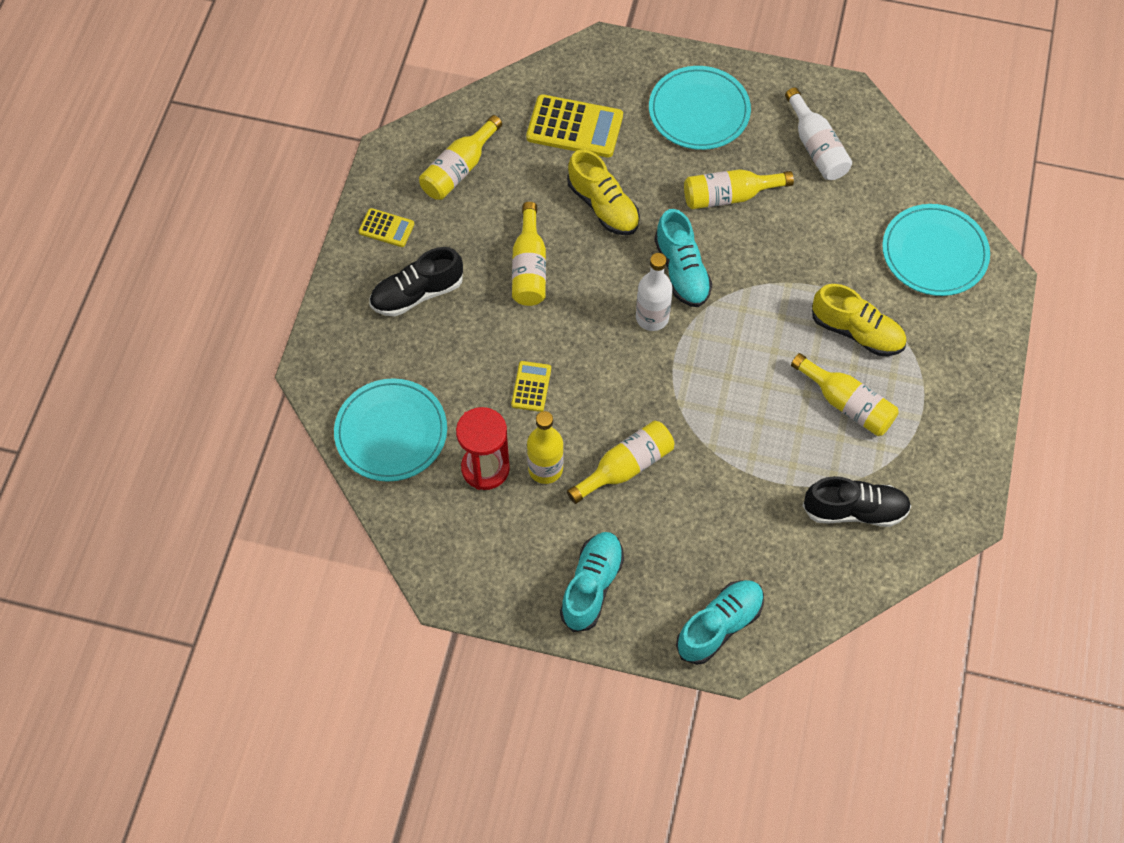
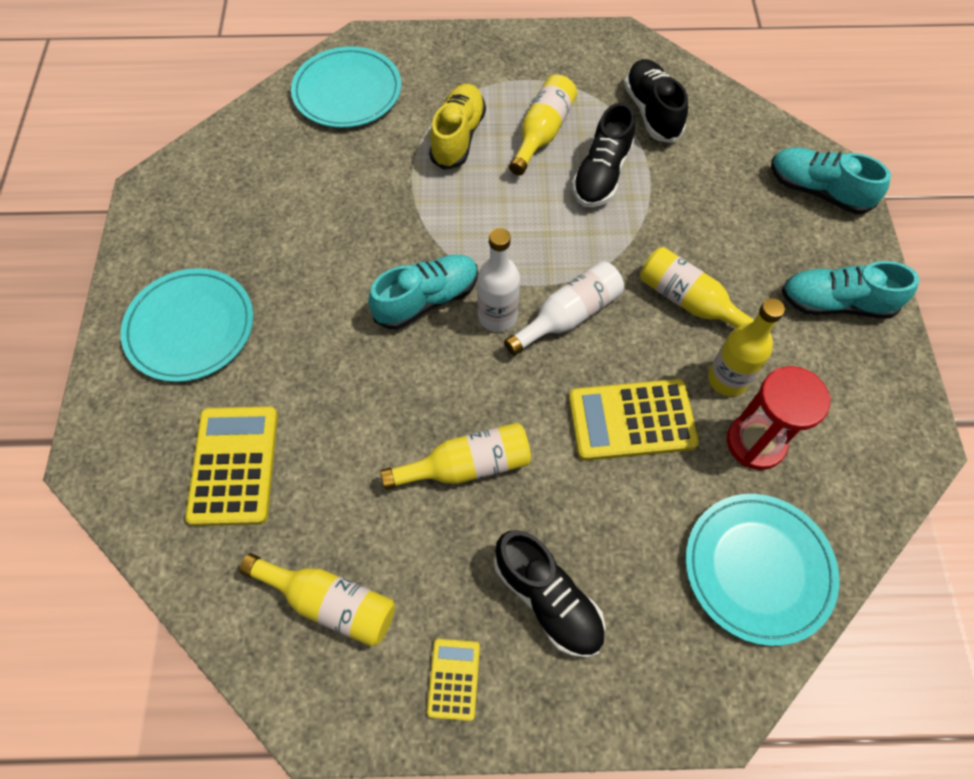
camera: 105 degrees left, 0 degrees up
yellow calculator [511,361,551,412] -> yellow calculator [569,379,699,461], size x1.86
yellow shoe [567,149,640,235] -> none
yellow bottle [684,169,794,209] -> none
white bottle [785,87,852,180] -> white bottle moved to [504,261,624,356]
none -> black shoe [572,103,635,207]

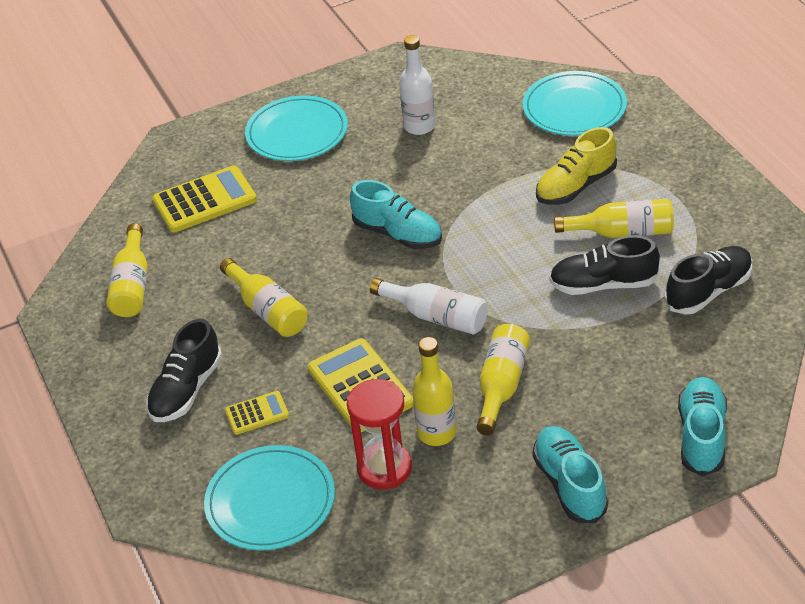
camera: 70 degrees right, 20 degrees down
yellow calculator [427,639,480,721] -> yellow calculator moved to [225,391,289,435]
yellow shoe [429,84,486,170] -> yellow shoe turned 150 degrees clockwise [536,127,617,205]
white bottle [477,228,520,332] -> white bottle moved to [399,35,435,135]

